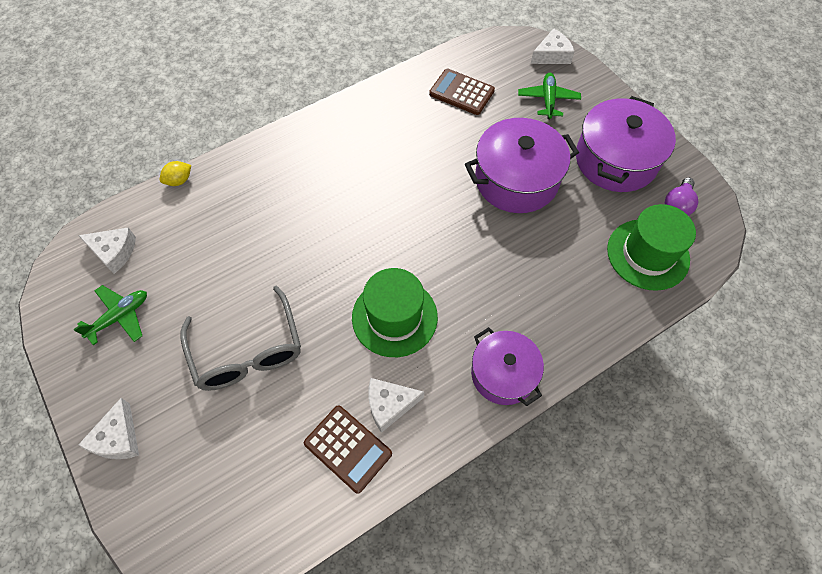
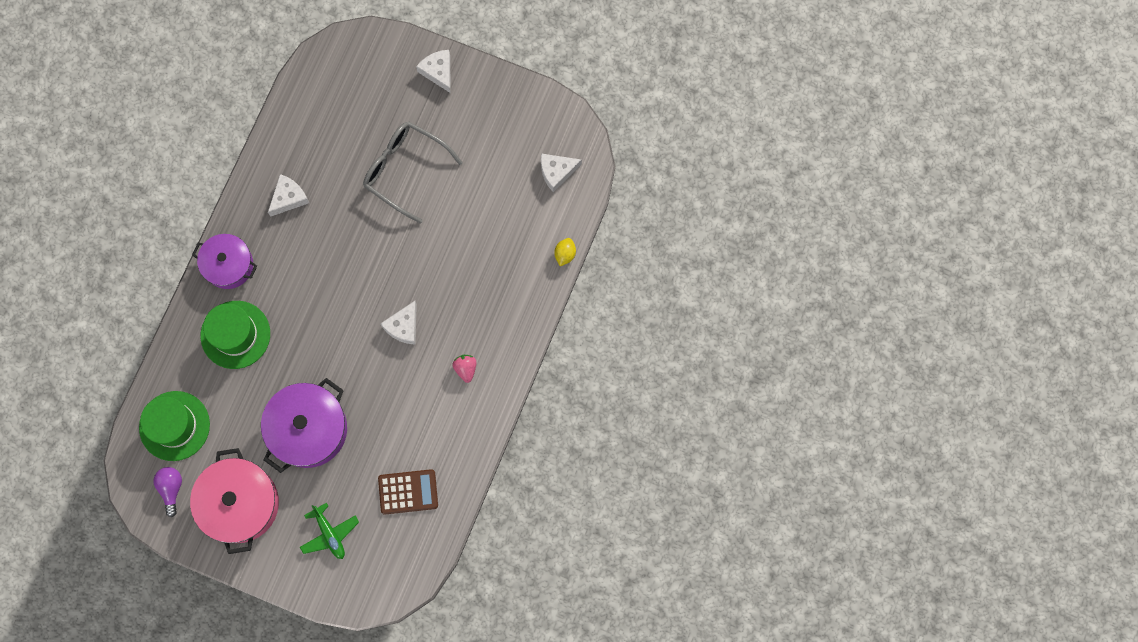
camera: 145 degrees right, 15 degrees up
green plane [73,285,147,345] -> none
brown calculator [304,405,392,494] -> none
green hat [352,268,438,357] -> green hat moved to [200,301,270,369]
white cheese [530,28,574,64] -> white cheese moved to [380,301,417,344]
purple pot [576,96,676,192] -> pink pot [190,448,279,554]
none -> pink strawberry [452,355,477,383]

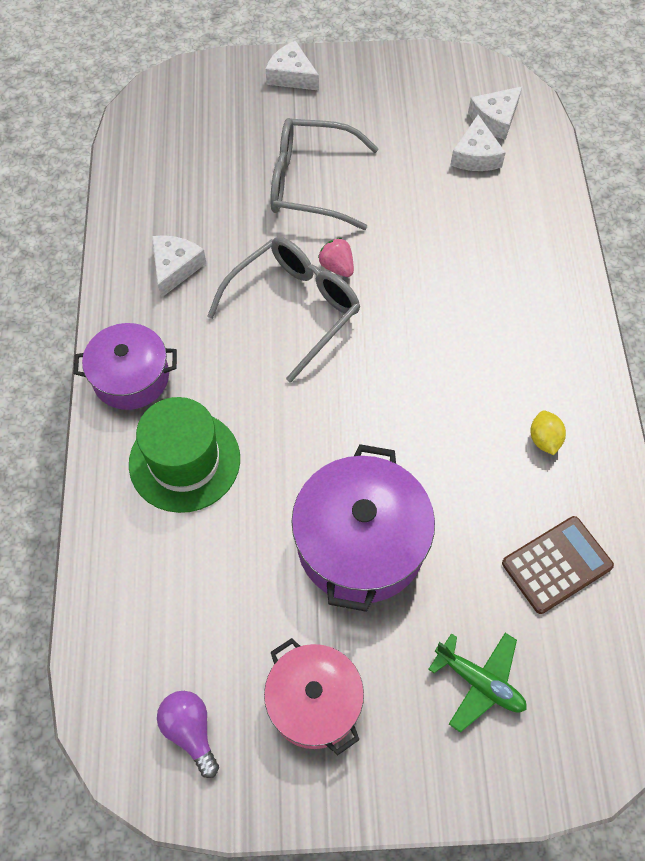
camera: 25 degrees left, 15 degrees down
green hat [139,391,210,461] -> none
pink pot [190,448,279,554] -> pink pot [264,638,364,755], size x0.66
white cheese [380,301,417,344] -> white cheese moved to [451,115,506,171]
pink strawberry [452,355,477,383] -> pink strawberry moved to [318,238,354,277]
yellow lemon [554,238,576,266] -> yellow lemon moved to [530,410,566,455]
none -> grey glasses [207,237,360,383]

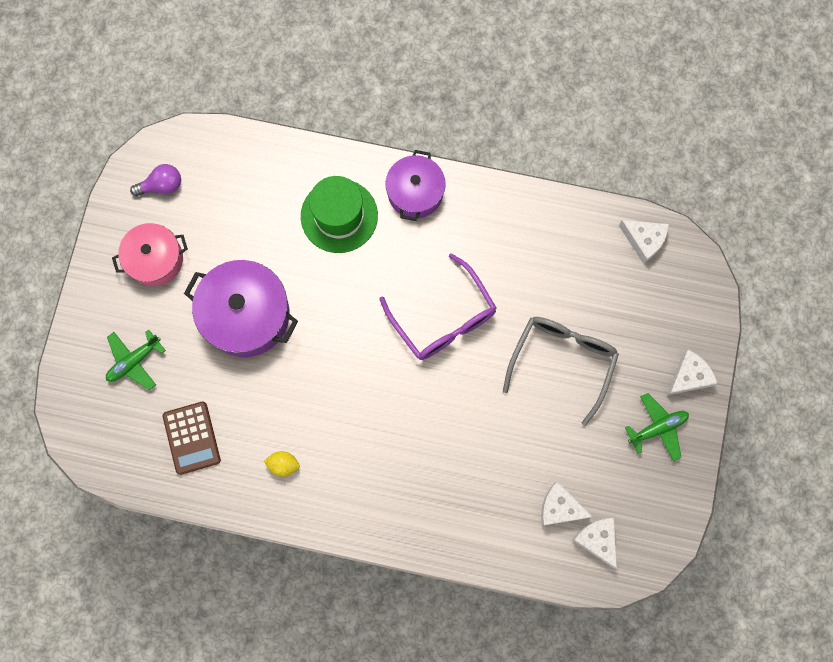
camera: 105 degrees right, 15 degrees up
white cheese [152,235,206,298] -> white cheese moved to [619,220,669,264]
grey glasses [207,237,360,383] -> purple glasses [379,253,496,360]
pink strawberry [318,238,354,277] -> none
none -> green plane [625,393,689,461]

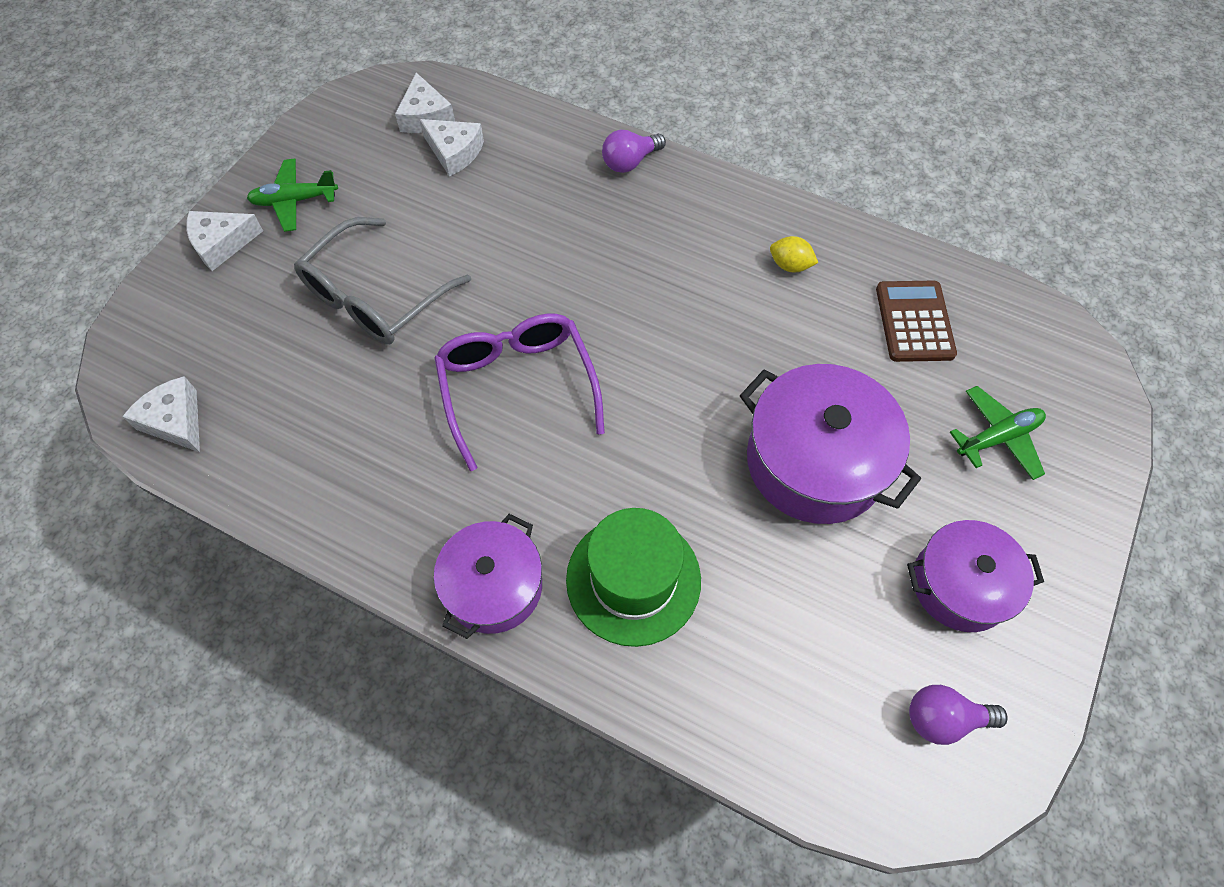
camera: 165 degrees left, 15 degrees down
pink pot [112,223,188,286] -> purple pot [907,520,1044,632]
none -> purple light bulb [602,130,666,173]

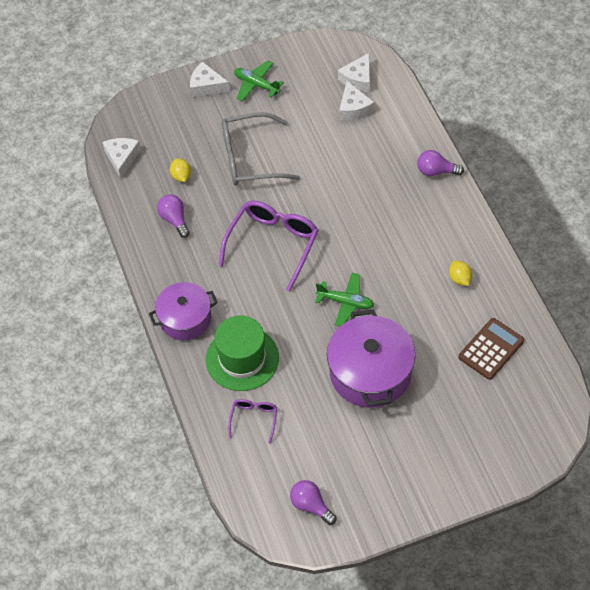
camera: 45 degrees right, 5 degrees down
purple pot [907,520,1044,632] -> none
green plane [950,386,1046,480] -> green plane moved to [315,273,374,326]
none -> purple light bulb [157,194,190,238]
none -> yellow lemon [170,158,191,182]
none -> purple glasses [228,399,277,444]

